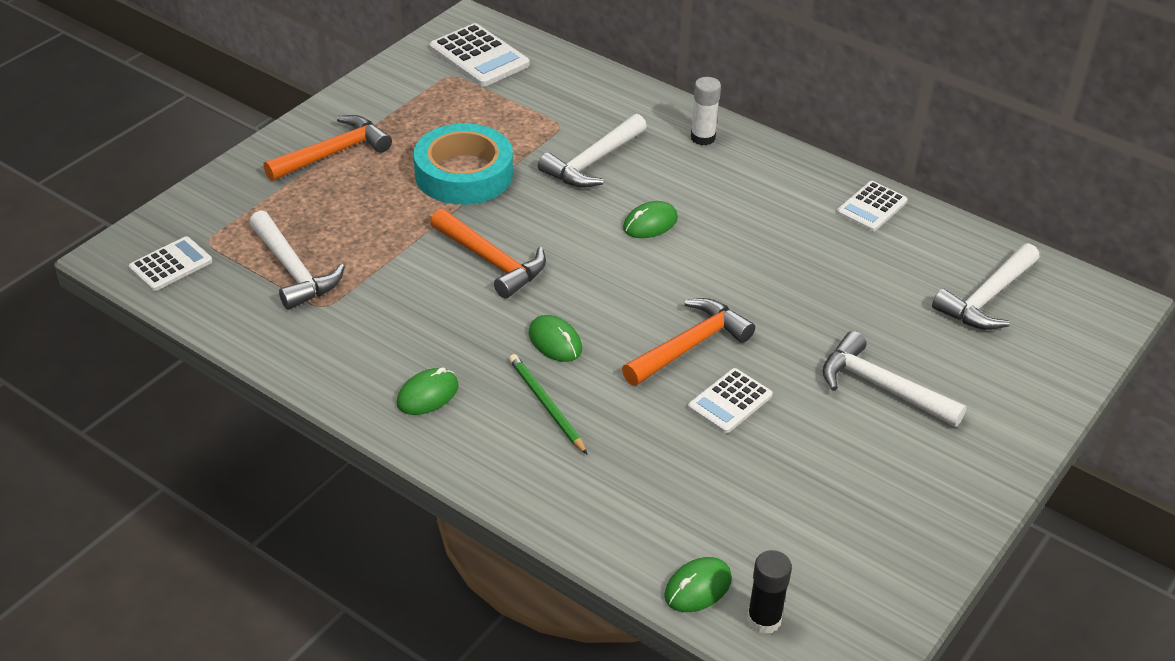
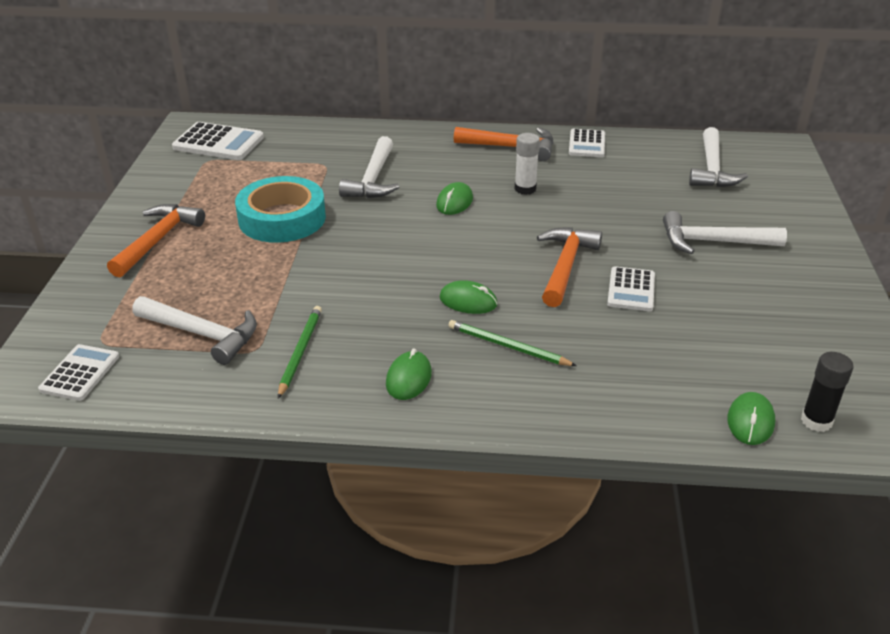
camera: 30 degrees left, 5 degrees down
orange hammer [430,209,546,298] -> orange hammer moved to [454,127,553,161]
white glue stick [691,77,721,145] -> white glue stick moved to [515,133,540,195]
none -> green pencil [278,306,322,399]

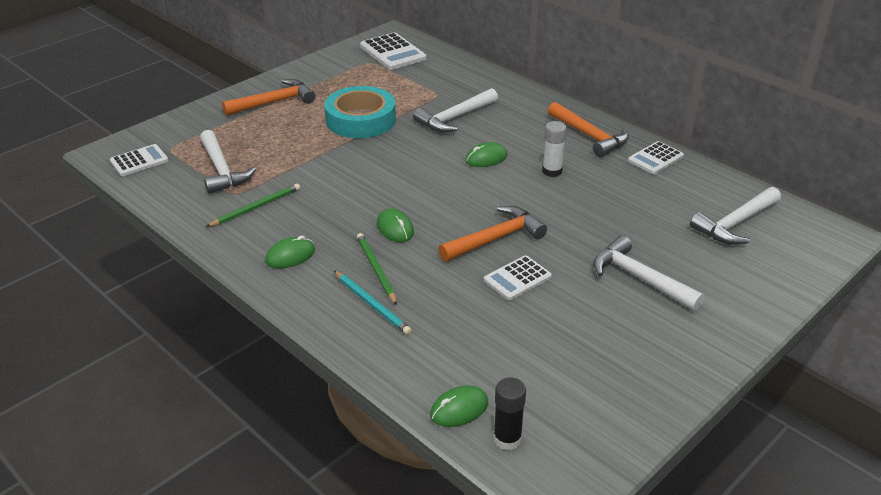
camera: 40 degrees right, 0 degrees up
none -> turquoise pencil [334,271,412,335]

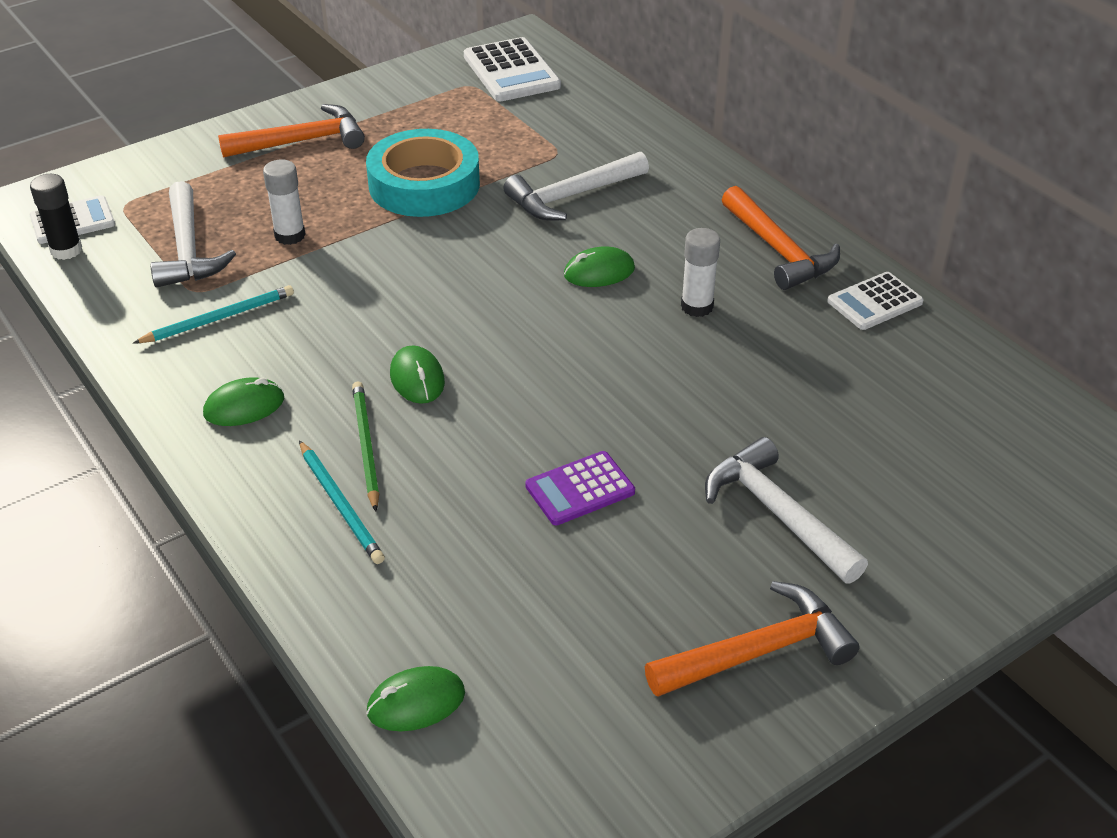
camera: 10 degrees right, 5 degrees up
green pencil [206,184,300,227] -> turquoise pencil [133,285,294,343]
orange hammer [438,206,547,262] -> orange hammer moved to [645,581,860,697]
white calculator [484,255,552,300] -> purple calculator [525,451,635,525]
black glue stick [493,378,526,450] -> black glue stick moved to [30,174,82,260]
white hammer [690,187,781,245] -> none
none -> white glue stick [263,159,306,245]

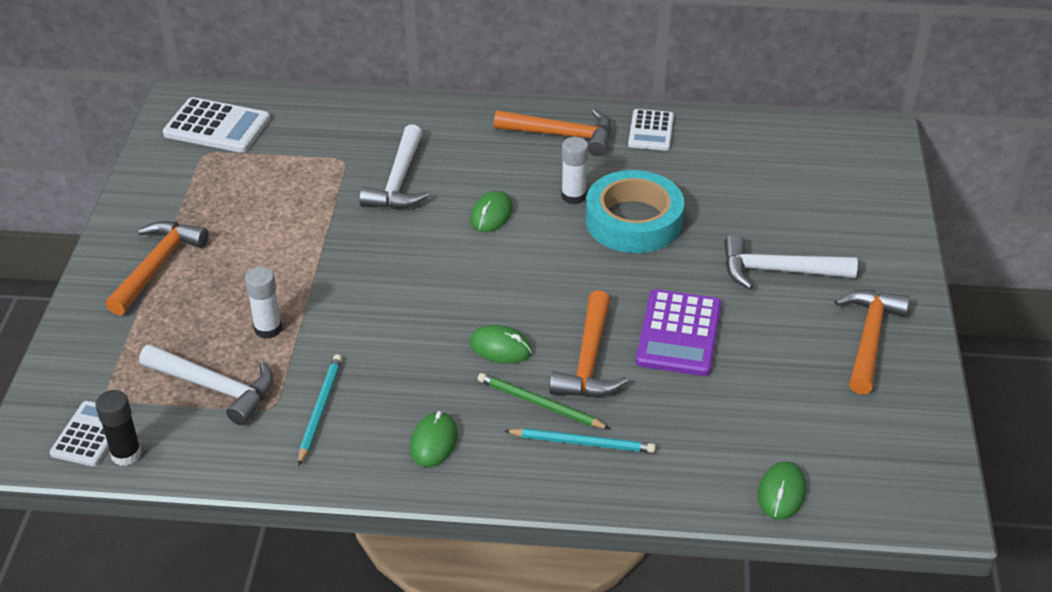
camera: 50 degrees left, 0 degrees up
turquoise tape [366,129,480,217] -> turquoise tape moved to [586,170,684,253]
purple calculator [525,451,635,525] -> purple calculator [636,289,722,376], size x1.53
none -> orange hammer [549,290,628,397]

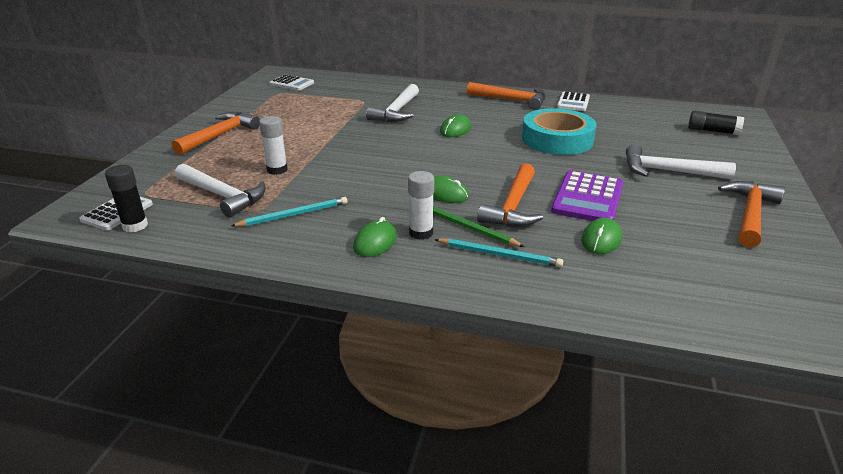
camera: 10 degrees right, 10 degrees down
white calculator [163,97,270,153] -> white calculator [269,75,314,90], size x0.65
turquoise pencil [298,355,342,466] -> turquoise pencil turned 45 degrees clockwise [231,197,348,227]
white glue stick [561,137,588,204] -> white glue stick moved to [408,171,434,240]
green mouse [758,461,806,519] -> green mouse moved to [581,218,622,254]
none -> black glue stick [688,110,744,135]

